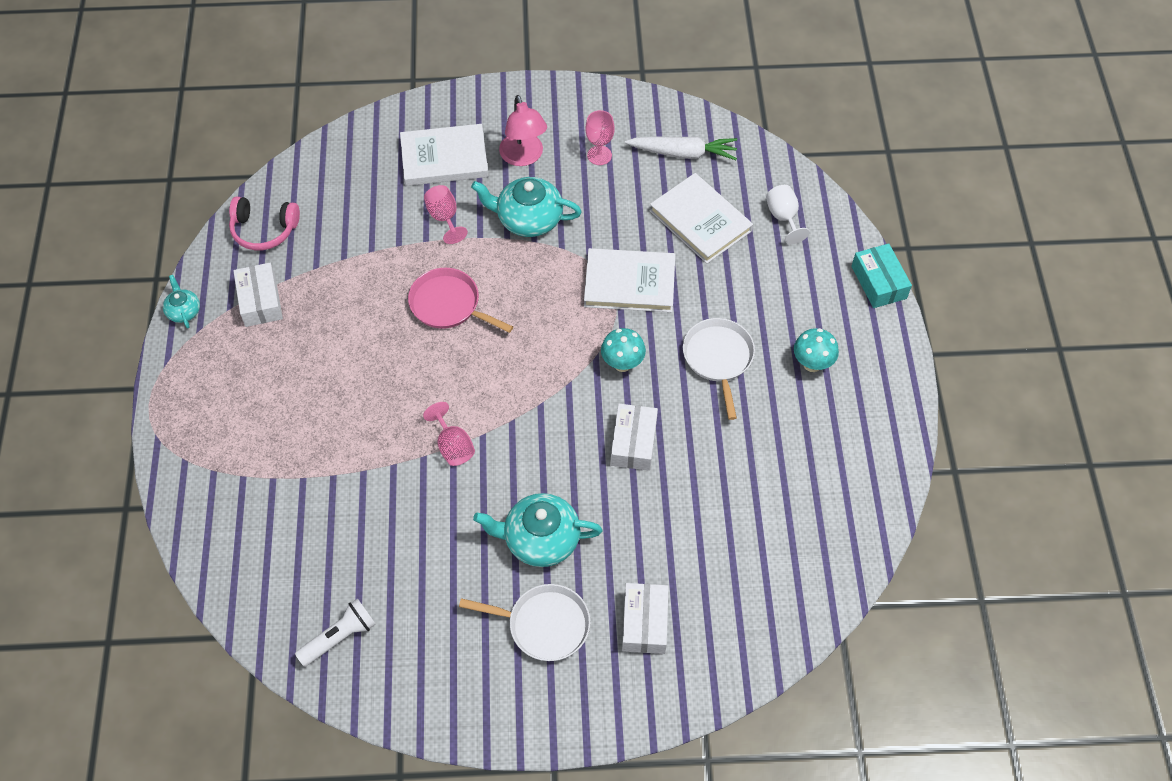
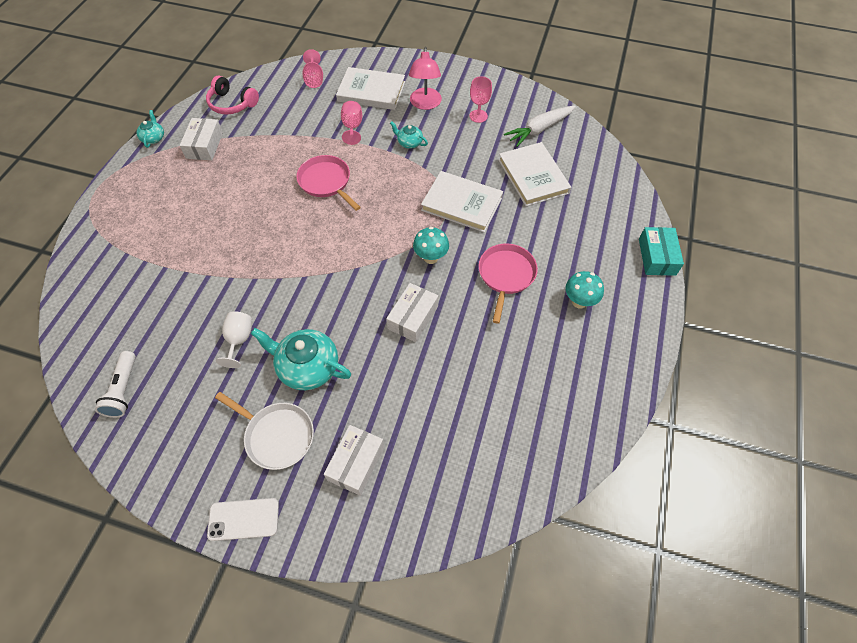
camera: 20 degrees right, 0 degrees up
white flashlight [295,598,376,667] -> white flashlight turned 105 degrees clockwise [95,351,136,418]
pink goblet [423,402,475,466] -> pink goblet moved to [302,49,323,88]
turquoise teapot [471,177,582,237] -> turquoise teapot [390,121,428,149], size x0.53
white carrot [625,136,737,160] -> white carrot turned 120 degrees clockwise [504,106,576,147]
white pan [683,318,755,420] -> pink pan [478,244,538,324]
white goblet [766,185,810,244] -> white goblet moved to [216,311,252,368]
none -> white phone [207,498,279,541]

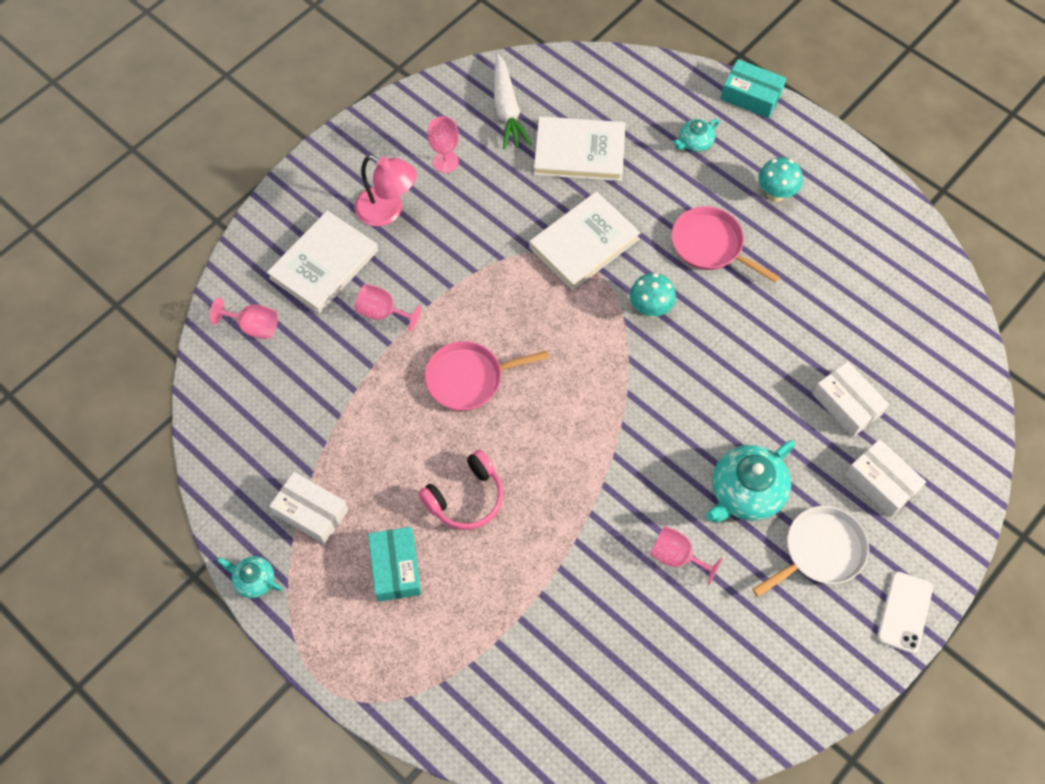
camera: 65 degrees left, 5 degrees up
white flashlight [95,351,136,418] -> none
pink headphones [206,76,259,115] -> pink headphones moved to [418,450,503,530]
white goblet [216,311,252,368] -> pink goblet [650,526,723,585]
white box [386,283,438,342] -> white box moved to [812,361,889,437]
turquoise teapot [390,121,428,149] -> turquoise teapot moved to [673,119,720,152]
none -> turquoise box [368,527,421,602]

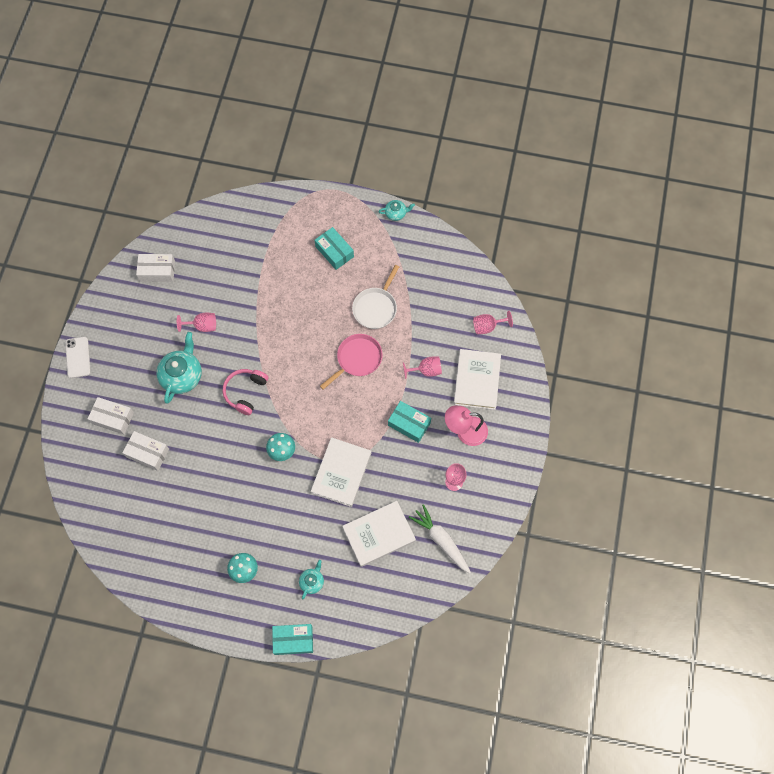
camera: 150 degrees right, 5 degrees up
white box [269,472,348,545] -> white box moved to [136,254,175,282]
pink headphones [418,450,503,530] -> pink headphones moved to [223,369,268,415]
pink pan [671,206,780,283] -> none
white pan [752,506,869,597] -> white pan moved to [352,265,399,329]
none -> turquoise box [388,401,431,443]

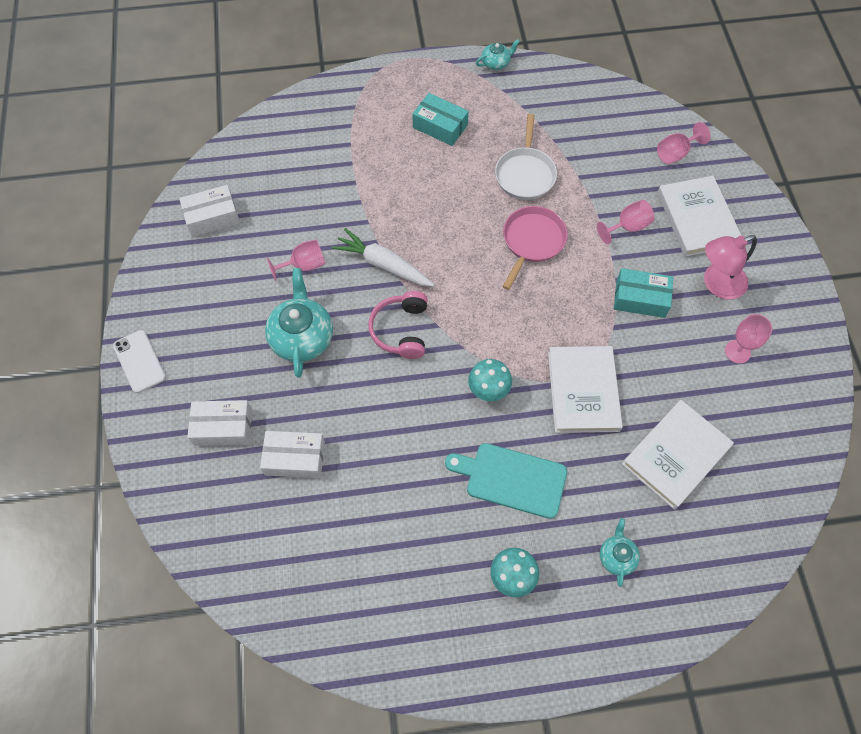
camera: 20 degrees left, 5 degrees down
turquoise box [272,624,313,655] -> none
white carrot [409,504,471,574] -> white carrot moved to [331,228,434,287]
none -> turquoise cutting board [445,443,567,519]

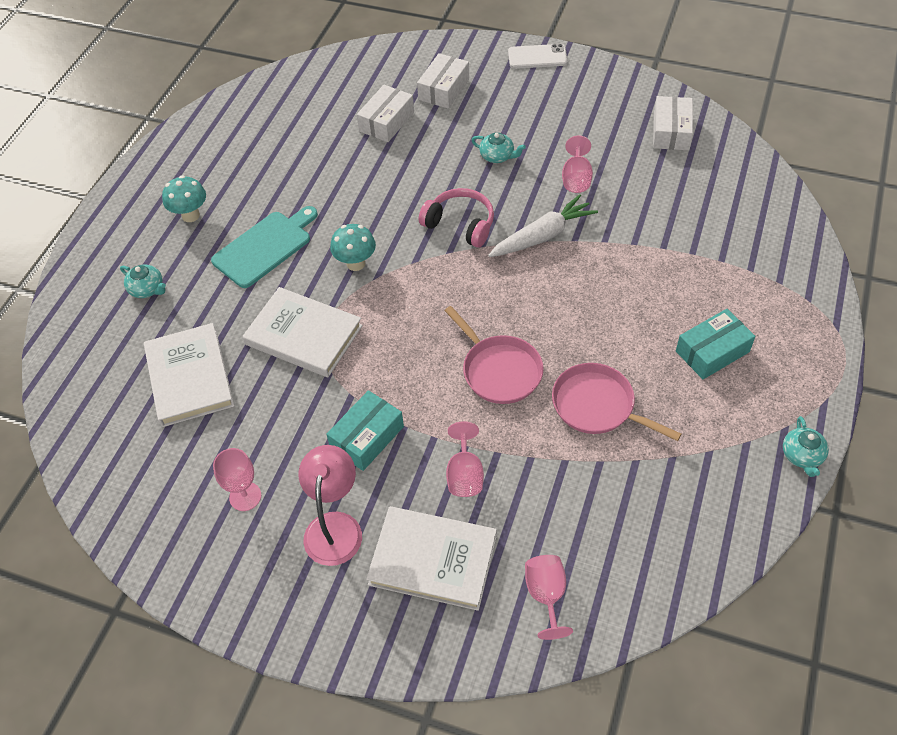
camera: 120 degrees right, 10 degrees down
turquoise teapot [265,268,333,378] -> turquoise teapot [472,133,526,163], size x0.53
white pan [495,114,557,200] -> pink pan [552,363,682,441]

